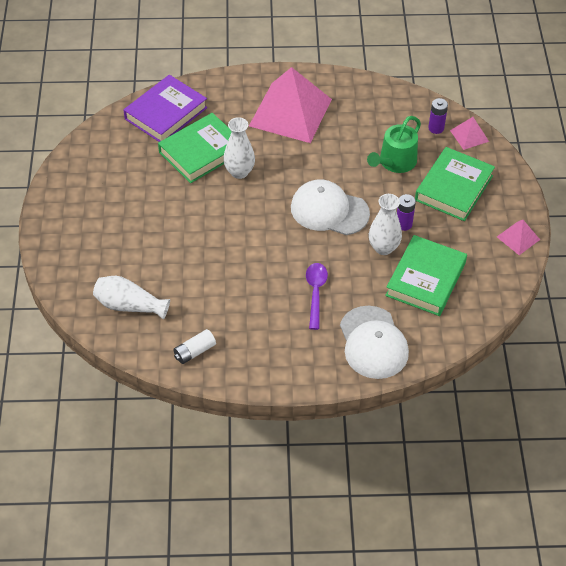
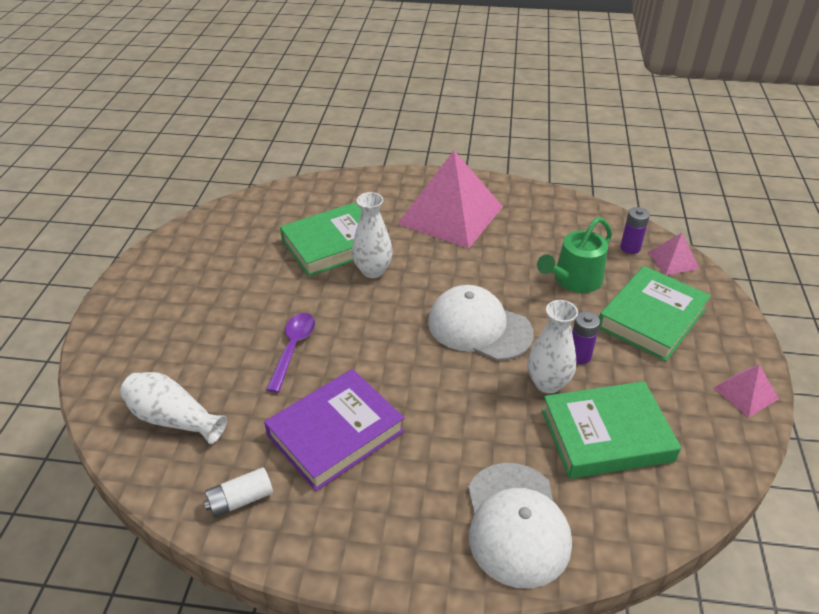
camera: 10 degrees right, 10 degrees down
purple book [124,75,207,142] -> purple book moved to [264,369,404,491]
purple spoon [306,263,328,330] -> purple spoon moved to [266,313,315,393]
green book [385,235,467,316] -> green book turned 45 degrees clockwise [542,381,681,479]

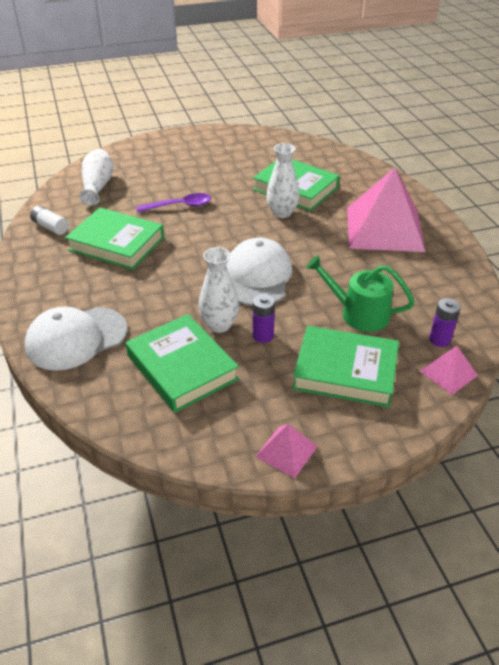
camera: 65 degrees right, 0 degrees up
purple book [264,369,404,491] -> green book [65,208,164,270]

